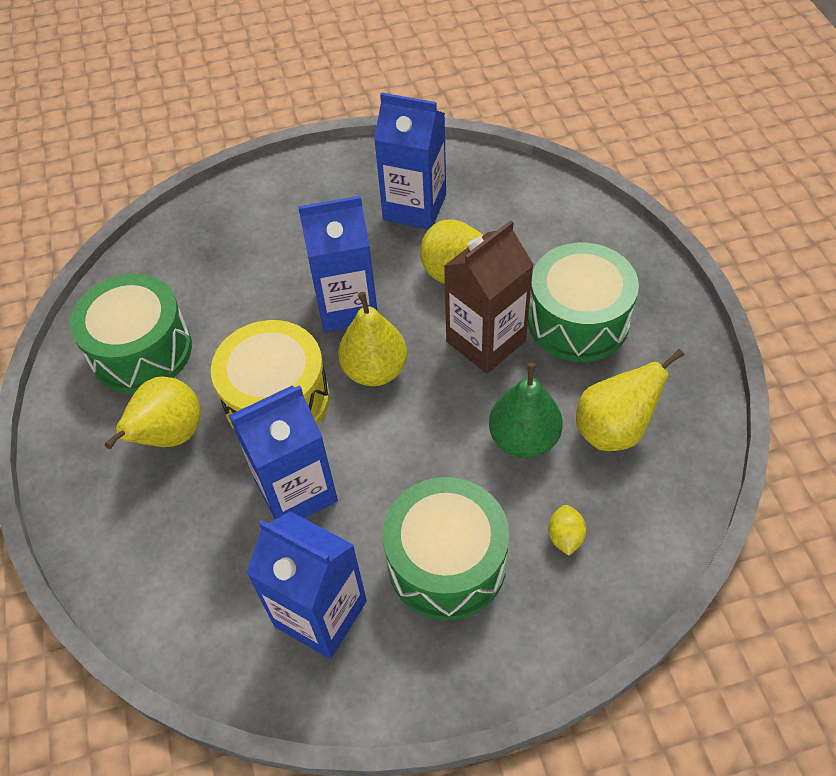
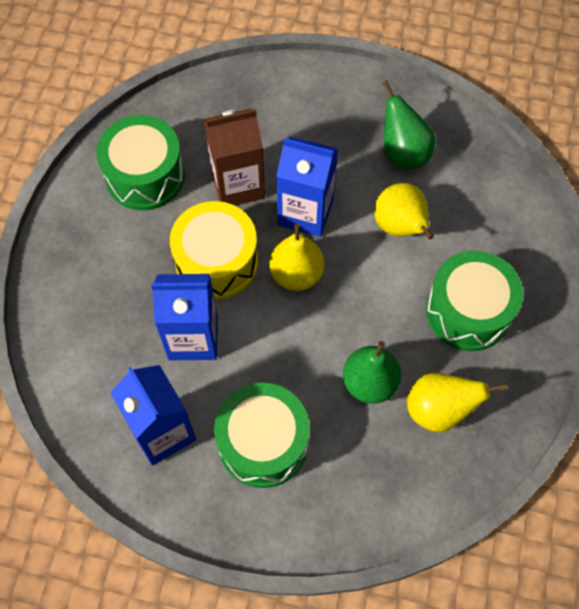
camera: 25 degrees right, 10 degrees up
yellow pear [105,376,200,449] -> none
blue carton [374,92,446,229] -> green pear [382,80,436,170]
brown carton [444,220,534,374] -> brown carton moved to [204,109,265,206]
yellow lemon [548,505,586,556] -> none

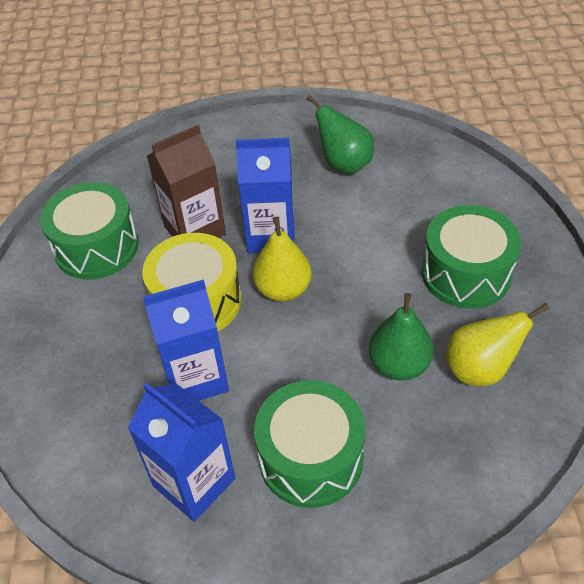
camera: 15 degrees left, 15 degrees down
yellow pear [374,183,434,240] -> none

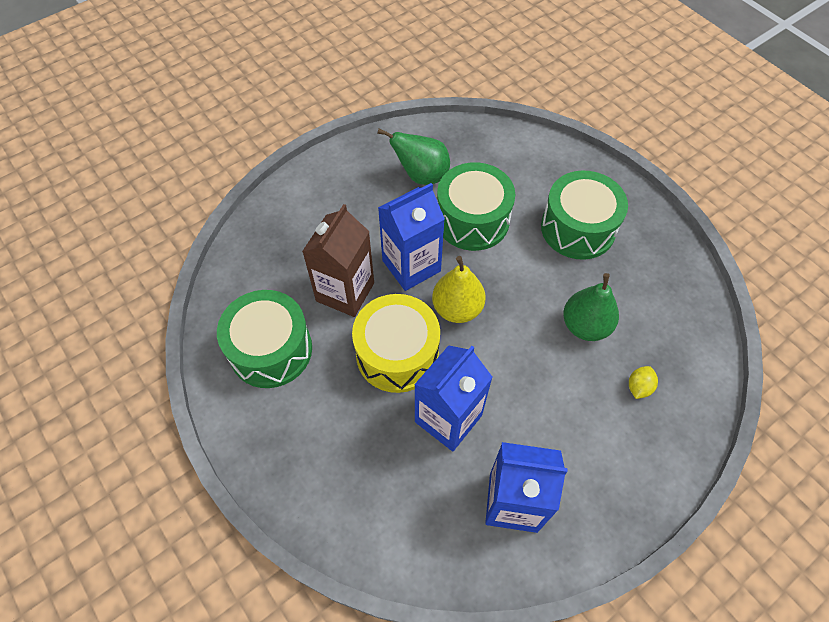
camera: 35 degrees left, 10 degrees up
green drum [254,380,365,508] -> green drum moved to [437,162,515,251]
yellow pear [446,303,549,386] -> none
none -> yellow lemon [629,366,658,399]

